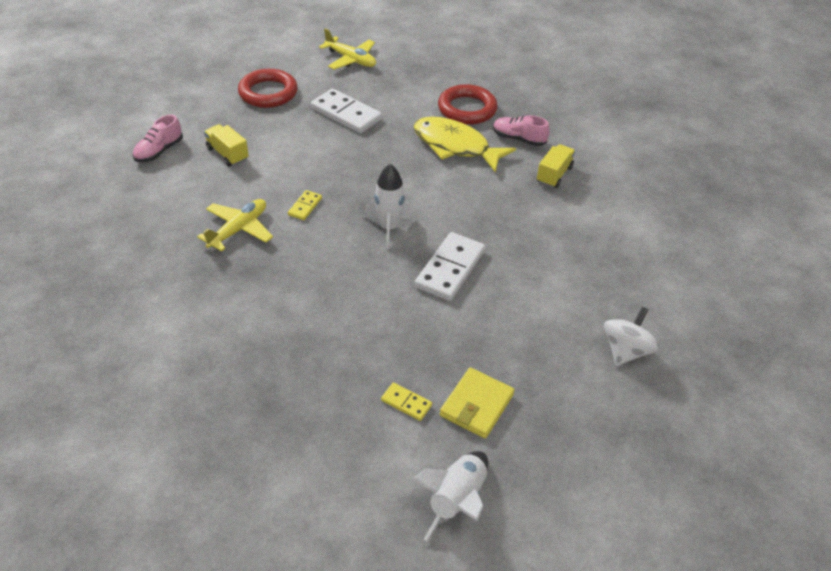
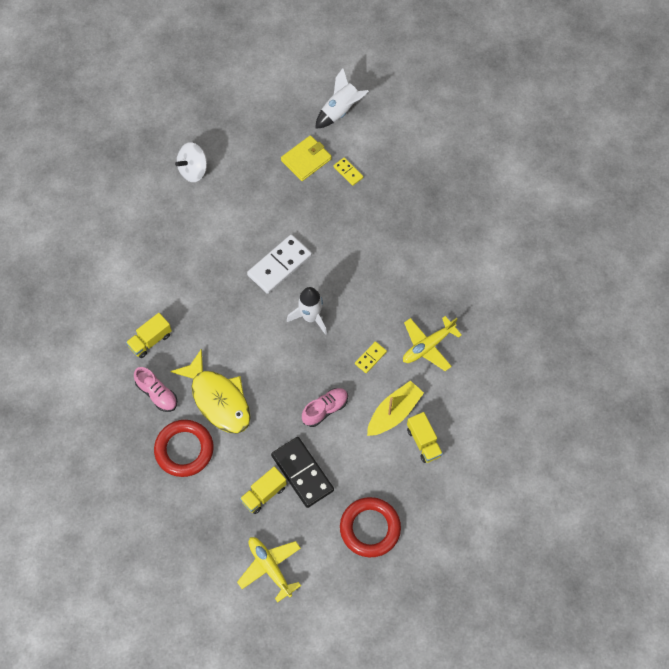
camera: 160 degrees left, 20 degrees up
pink shoe [133,115,183,162] -> pink shoe moved to [302,388,348,427]
white domino [311,89,382,133] -> black domino [271,437,334,508]
none -> yellow truck [240,466,287,514]
none -> yellow boat [367,381,424,436]

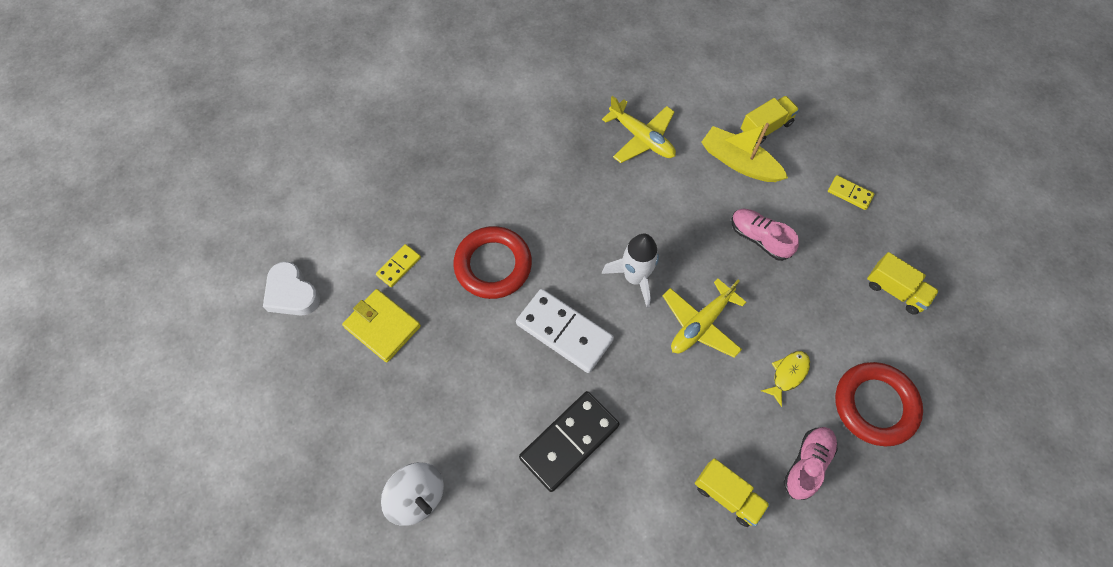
camera: 100 degrees left, 0 degrees up
yellow fish [170,349,251,433] -> yellow fish [761,351,810,407], size x0.44
yellow plane [237,537,301,603] -> yellow plane moved to [663,279,746,358]
black domino [271,437,334,508] -> black domino moved to [519,391,619,492]
white rocket [315,68,369,129] -> white heart [263,261,320,316]
red ring [340,497,401,557] -> red ring moved to [453,226,532,299]
yellow domino [355,341,387,373] -> yellow domino moved to [828,175,875,210]

